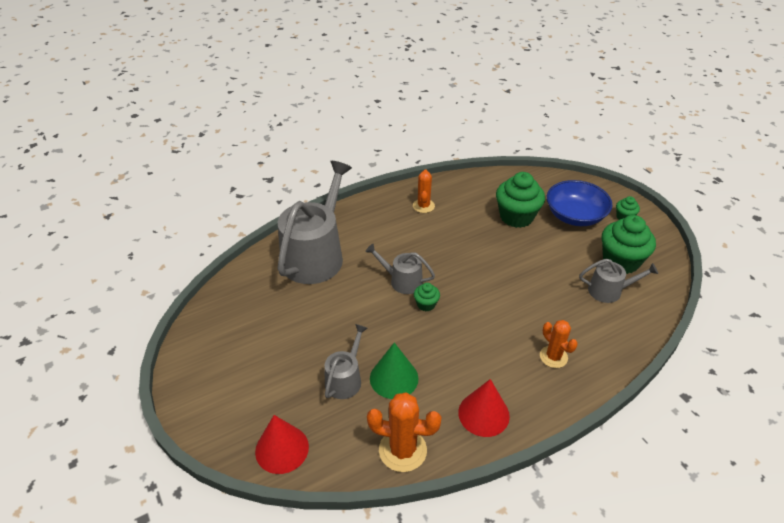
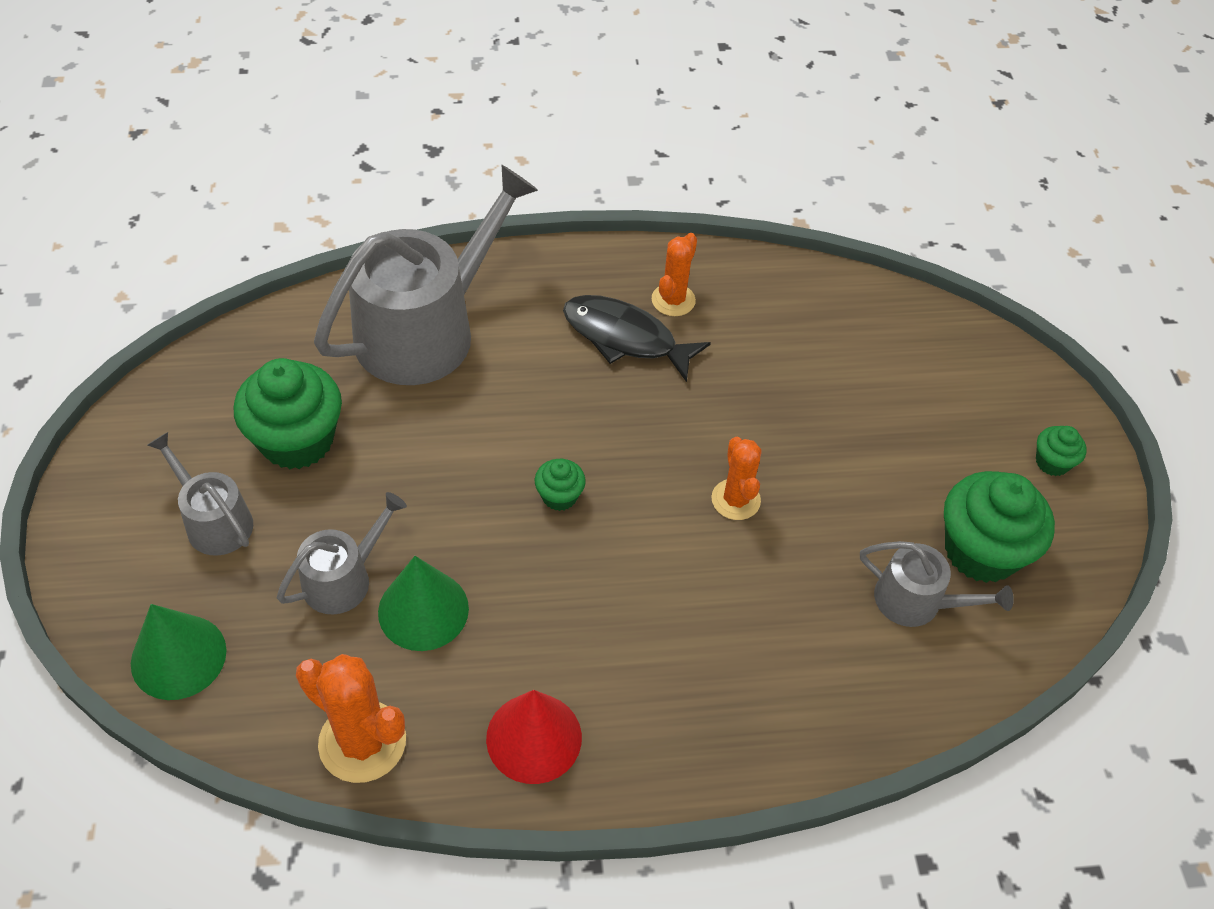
camera: 20 degrees right, 10 degrees up
red cone [255,415,309,474] -> green cone [131,604,227,700]
grey watering can [365,243,435,294] -> grey watering can moved to [147,432,253,555]
green cupcake [496,172,545,228] -> green cupcake moved to [234,358,342,469]
orange cactus [540,320,578,368] -> orange cactus moved to [711,437,762,520]
blue bowl [547,180,612,226] -> none
none -> black fish [563,295,711,382]

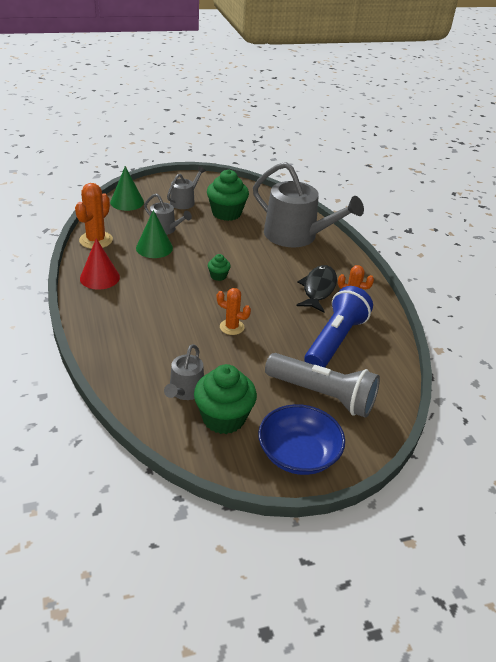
camera: 80 degrees right, 15 degrees down
orange cactus [711,437,762,520] -> orange cactus turned 45 degrees clockwise [217,288,251,335]
green cupcake [1036,426,1087,476] -> blue bowl [258,404,345,475]
none -> grey flashlight [265,353,380,418]
none -> blue flashlight [304,286,373,368]

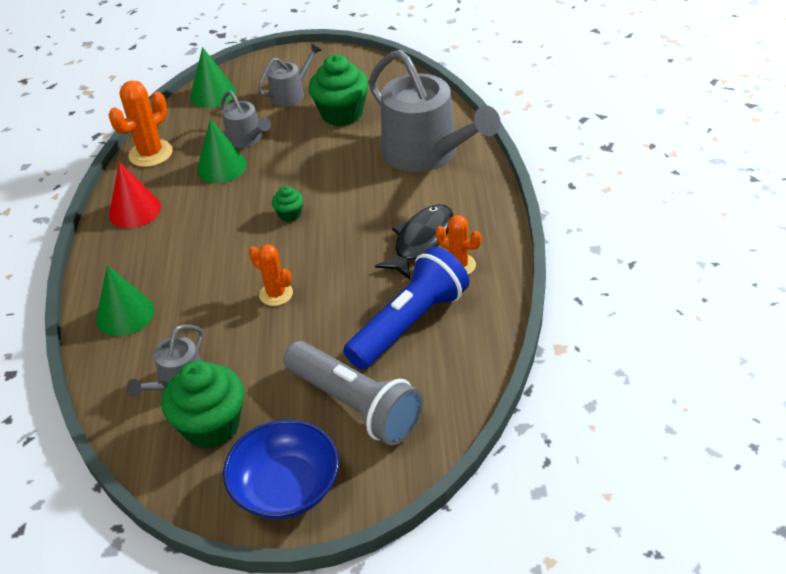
camera: 20 degrees right, 5 degrees up
none -> green cone [96,265,154,336]

